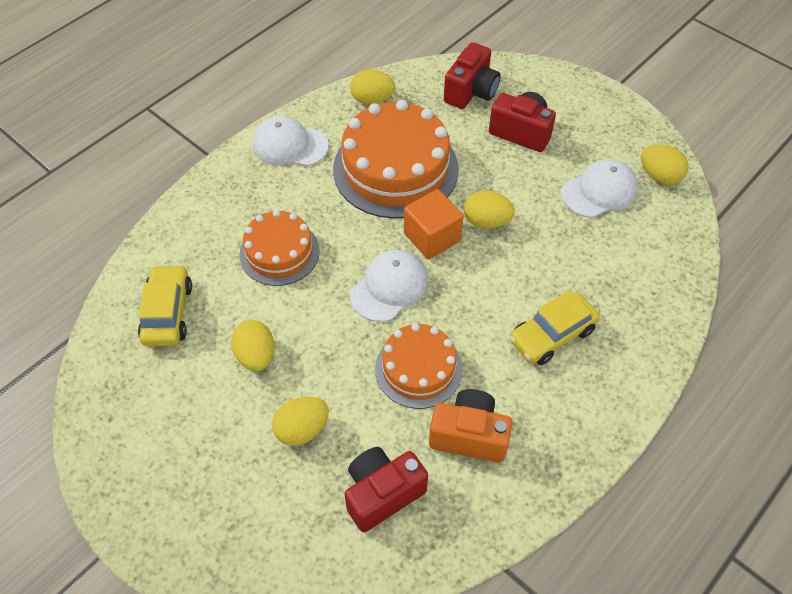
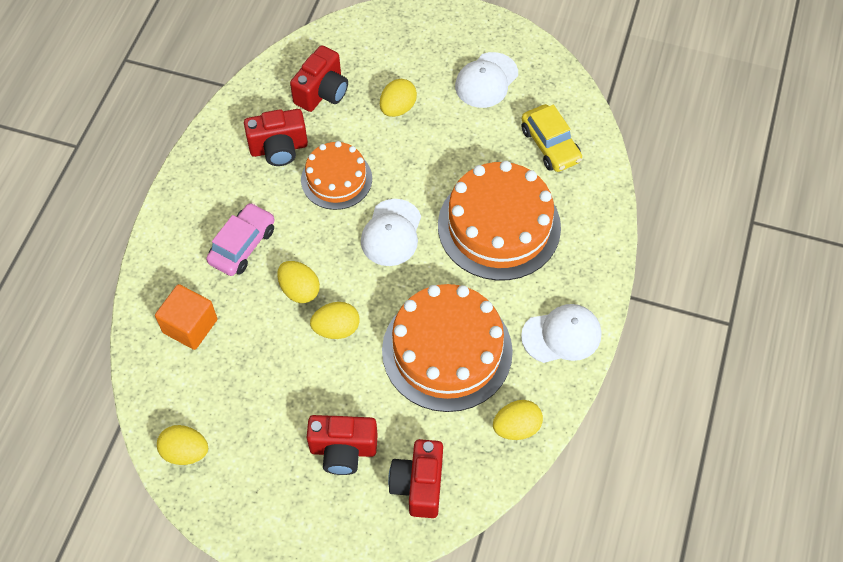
camera: 155 degrees right, 5 degrees up
yellow egg [231,320,274,371] -> yellow egg moved to [277,261,320,303]
orange cake [239,210,320,286] -> orange cake [438,161,561,280], size x1.69
orange cube [404,189,464,259] -> orange cube moved to [155,284,217,350]
orange camera [429,389,512,463] -> red camera [244,109,308,166]
yellow car [509,290,600,365] -> pink car [206,202,275,276]
white cap [561,159,638,218] -> white cap moved to [455,52,518,108]

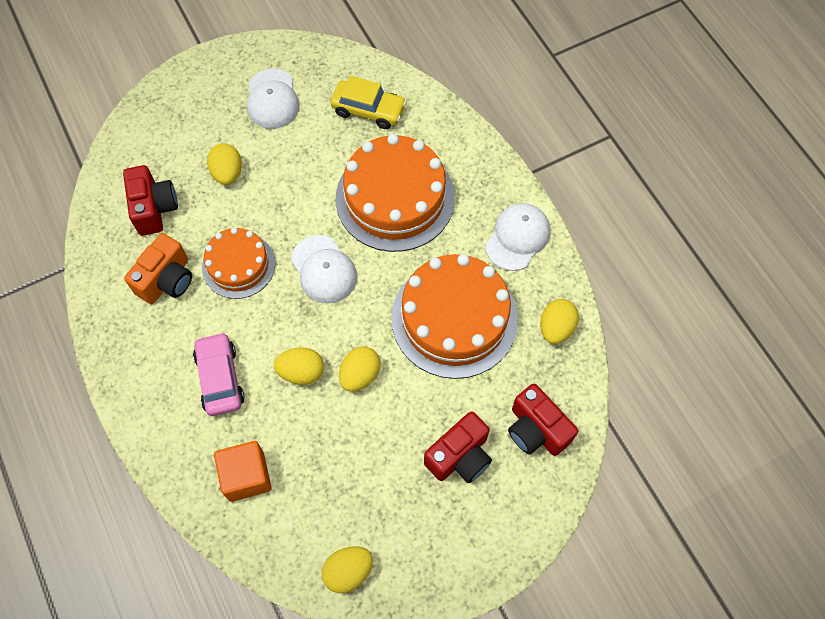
camera: 45 degrees left, 5 degrees up
red camera [244,109,308,166] -> orange camera [124,233,192,304]

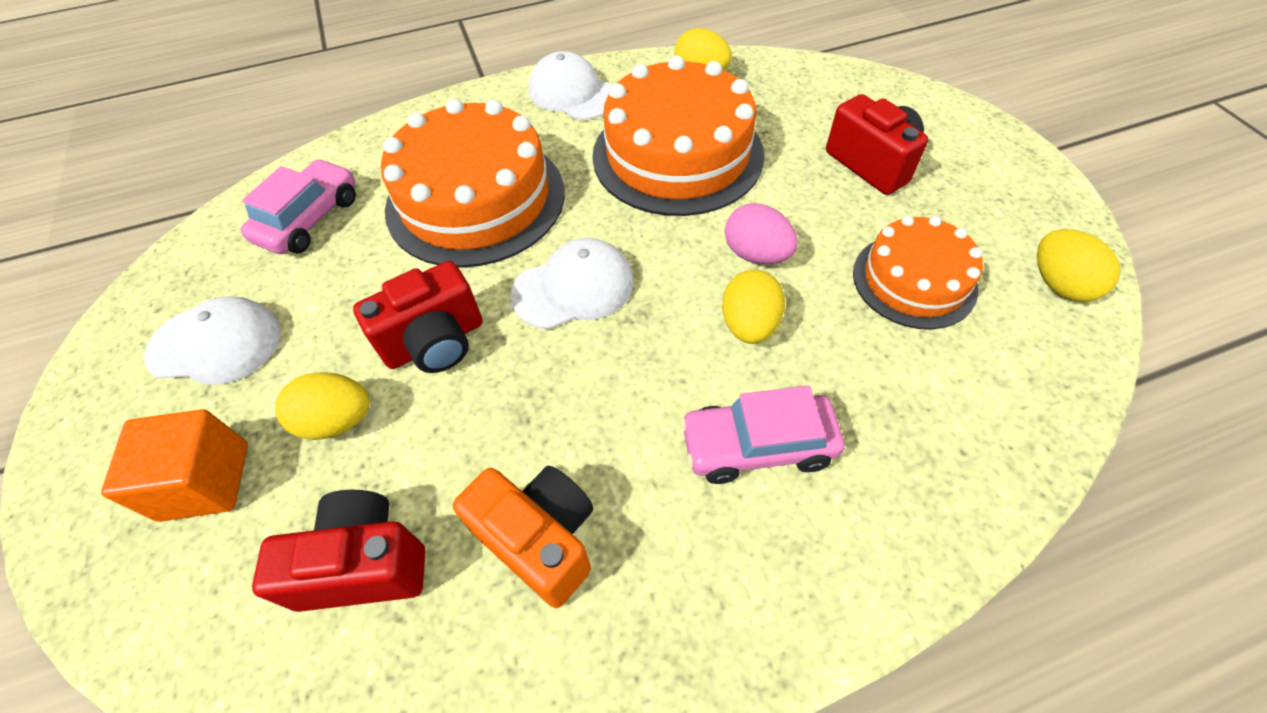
camera: 80 degrees left, 10 degrees down
orange cake [202,227,275,299] -> orange cake moved to [853,216,983,329]
orange cube [214,441,272,502] -> orange cube moved to [101,409,248,522]
yellow car [330,76,407,129] -> pink car [241,159,356,254]
yellow egg [339,346,381,392] -> pink egg [725,203,797,264]
red camera [508,384,578,456] -> red camera moved to [353,261,483,373]

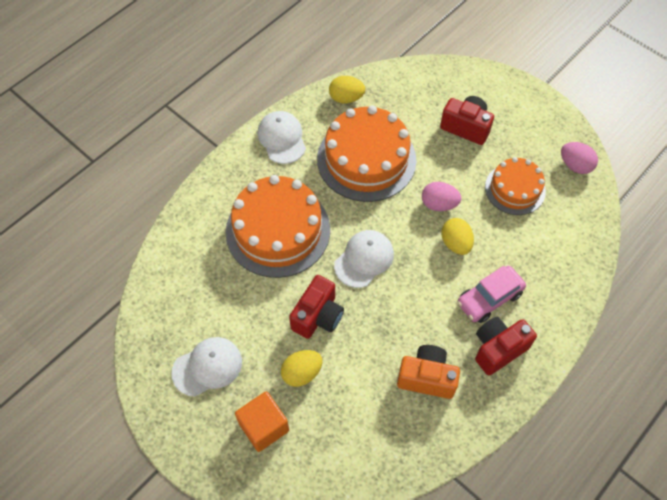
camera: 30 degrees left, 5 degrees up
pink car [241,159,356,254] -> none
red camera [252,490,425,612] -> red camera moved to [475,317,537,376]
white cap [529,51,612,120] -> white cap turned 60 degrees clockwise [257,111,306,164]
yellow egg [1037,229,1121,302] -> pink egg [561,142,598,174]

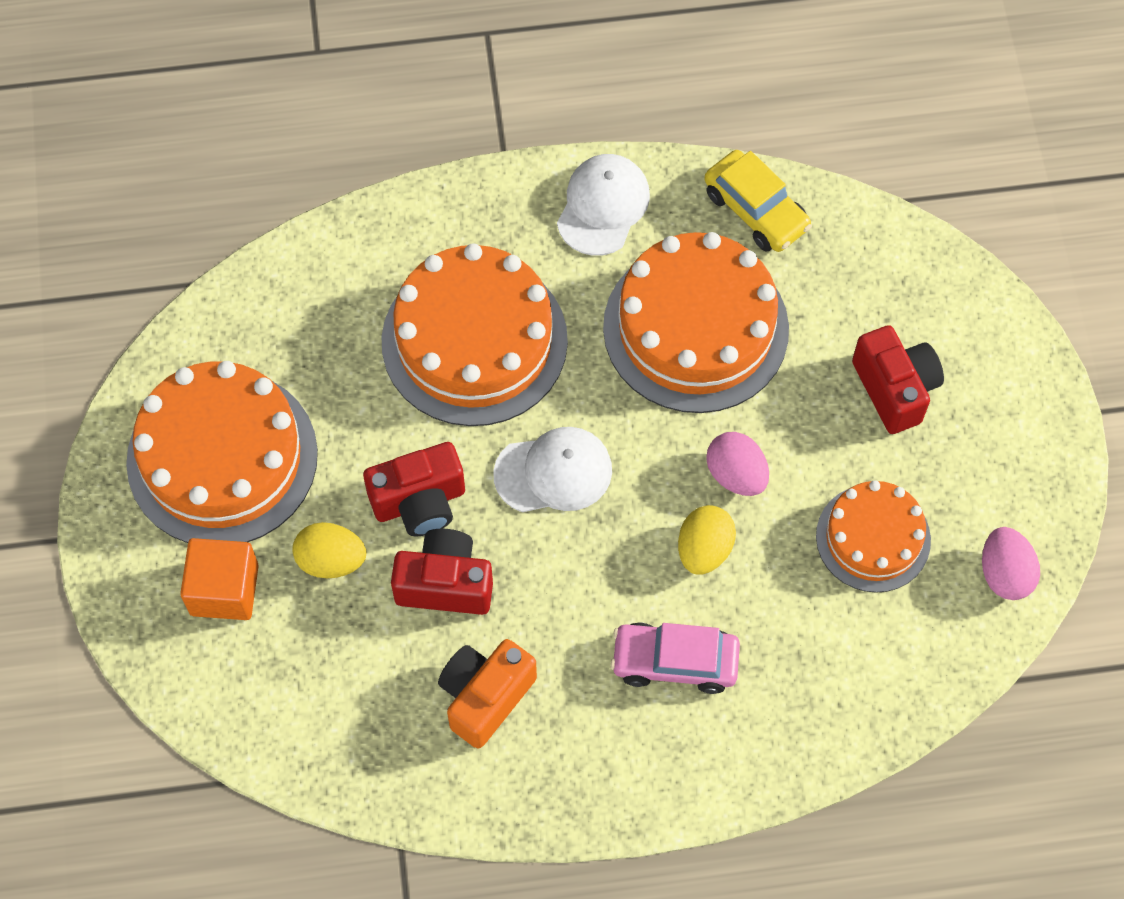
camera: 40 degrees right, 5 degrees up
white cap [172,337,242,397] -> orange cake [126,361,318,543]
yellow egg [329,76,365,103] -> yellow car [704,150,812,252]
orange camera [397,345,460,399] -> orange camera turned 105 degrees counterclockwise [438,639,537,749]
red camera [475,317,537,376] -> red camera moved to [391,529,493,615]

